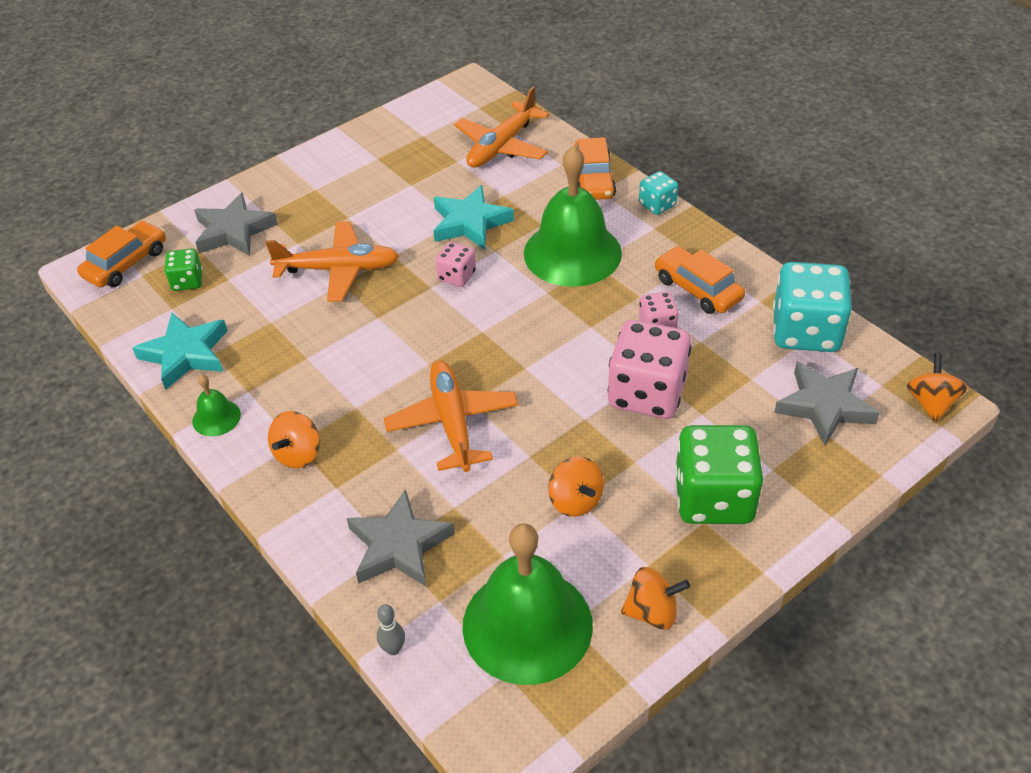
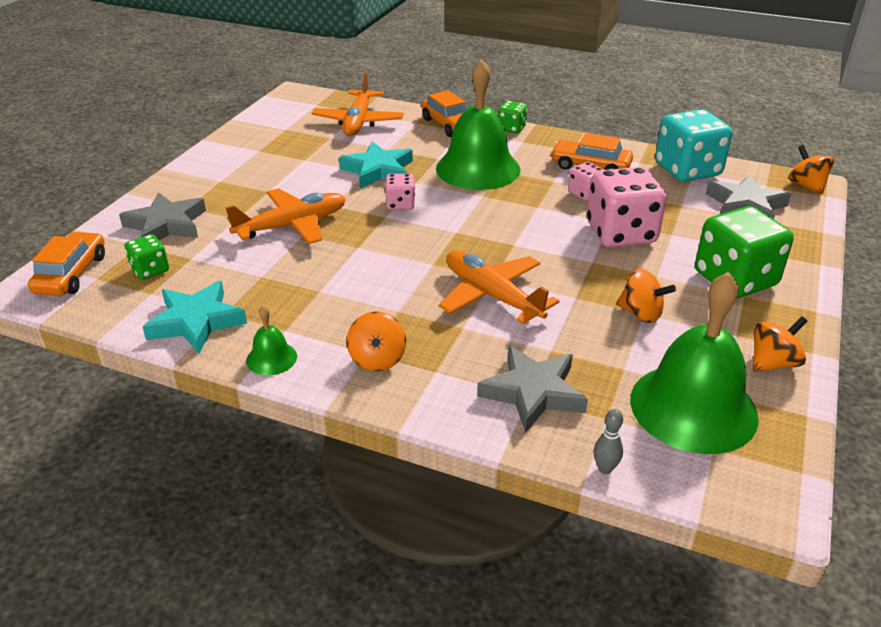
camera: 30 degrees left, 10 degrees down
turquoise dice [639,171,678,215] -> green dice [498,101,527,133]

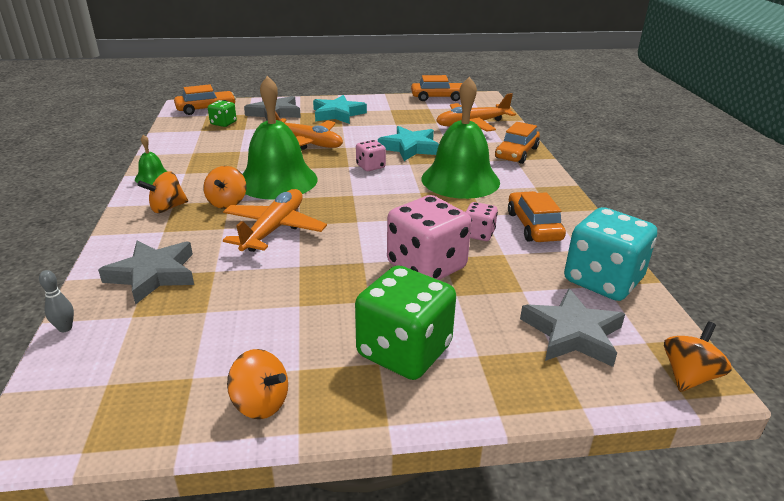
camera: 60 degrees right, 5 degrees down
turquoise star [143,281,247,354] -> turquoise star moved to [313,95,367,124]
green dice [498,101,527,133] -> none
orange spinning top [616,269,676,323] -> orange spinning top moved to [203,166,246,209]
green bell [630,272,759,454] -> green bell moved to [243,76,318,199]
none -> orange car [411,75,462,101]

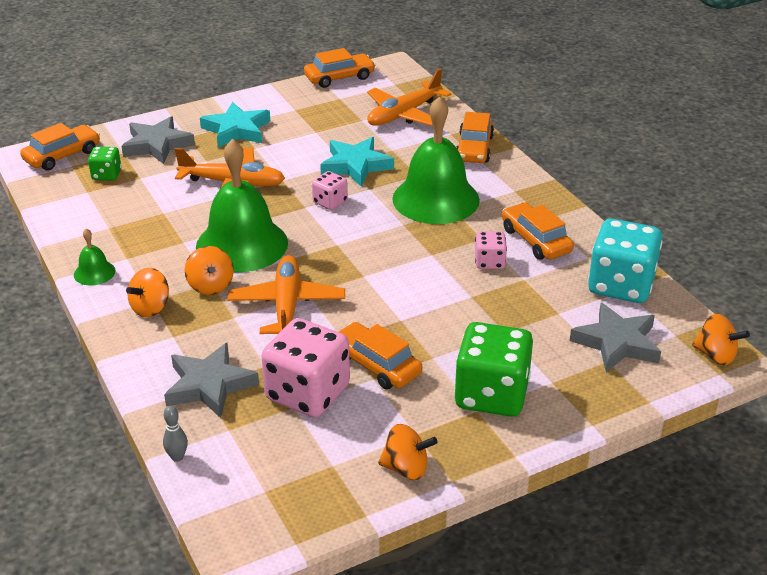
camera: 20 degrees left, 5 degrees up
pink dice [387,195,472,280] -> pink dice moved to [261,318,350,418]
orange spinning top [664,322,732,392] -> orange spinning top turned 105 degrees clockwise [692,314,750,365]
none -> orange car [339,322,423,389]

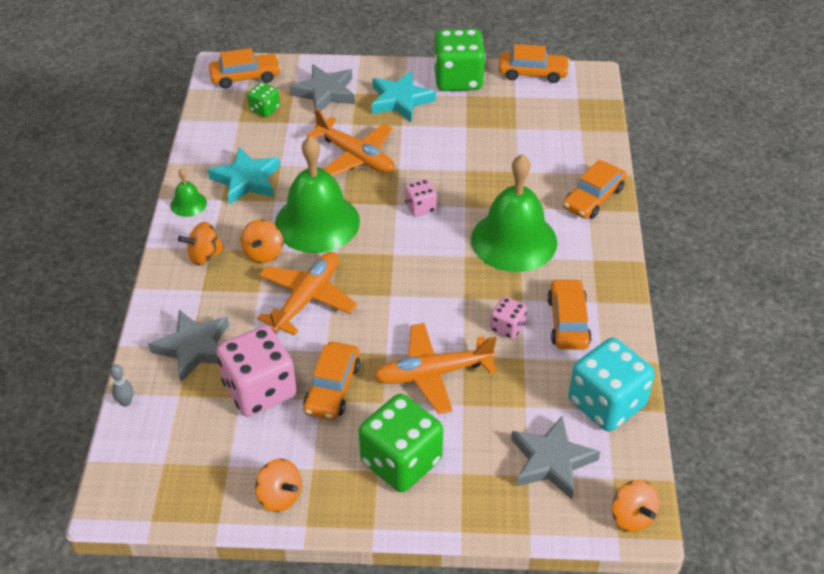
camera: 30 degrees right, 10 degrees up
turquoise star [320,137,394,186] -> turquoise star moved to [208,147,280,205]
orange car [339,322,423,389] -> orange car turned 150 degrees counterclockwise [303,342,360,420]
orange plane [367,68,451,126] -> orange plane moved to [374,323,497,414]
none -> green dice [433,29,485,91]

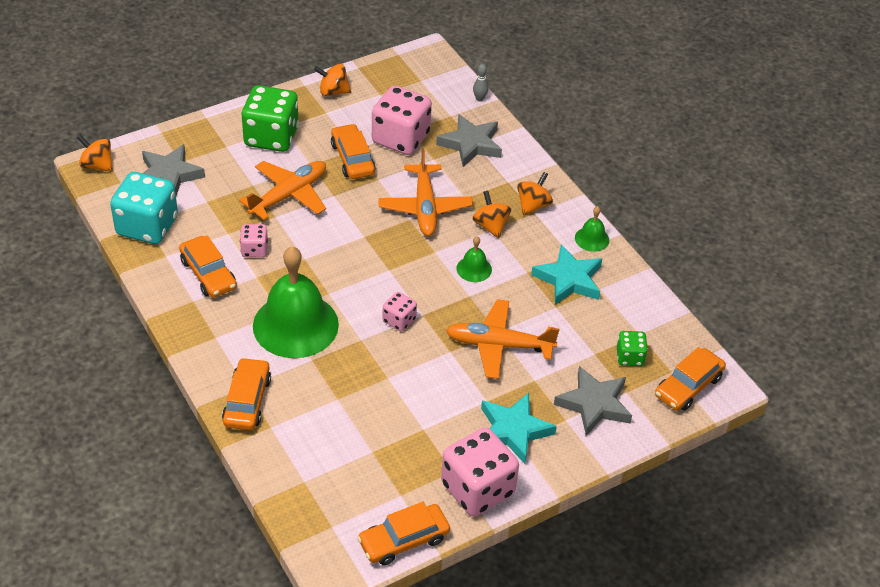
camera: 145 degrees right, 0 degrees up
green bell [275,136,360,253] -> green bell [456,236,492,282], size x0.43
green dice [433,29,485,91] -> pink dice [441,427,519,516]

